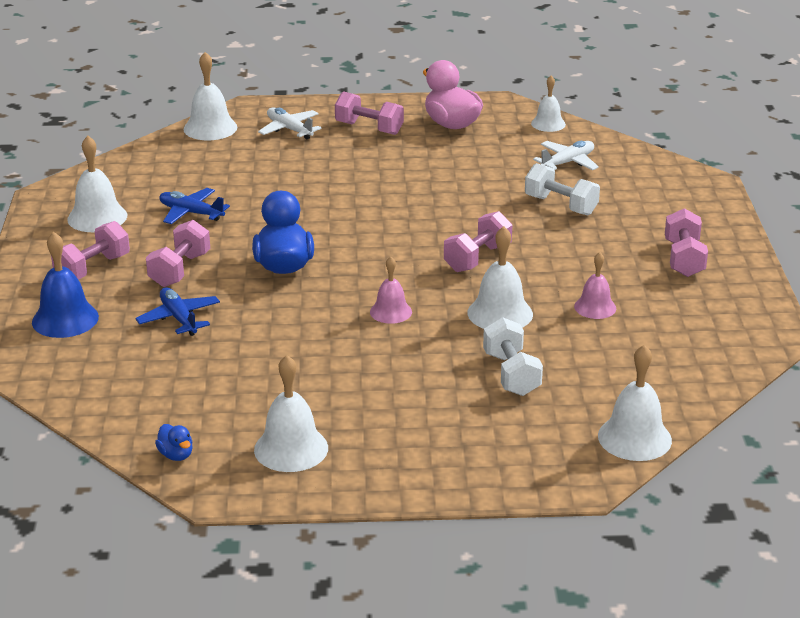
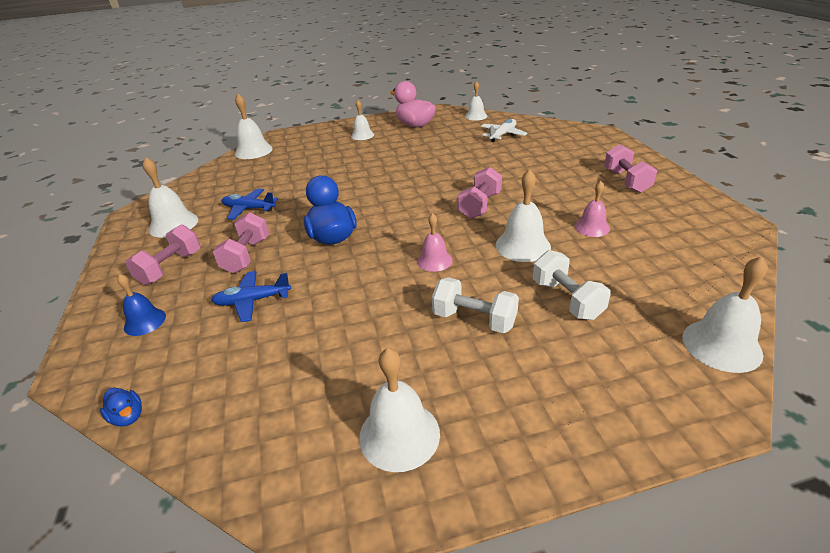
camera: 10 degrees left, 5 degrees up
blue bell [32,232,99,338] -> blue bell [117,274,166,336], size x0.65
blue plane [135,287,220,336] -> blue plane turned 60 degrees counterclockwise [211,271,291,322]
blue duck [155,424,193,461] -> blue duck moved to [100,387,142,426]
white plane [258,108,322,140] -> none
pink dumbbell [335,91,404,135] -> white bell [351,100,374,140]
white dumbbell [525,163,600,215] -> white dumbbell moved to [432,277,519,334]

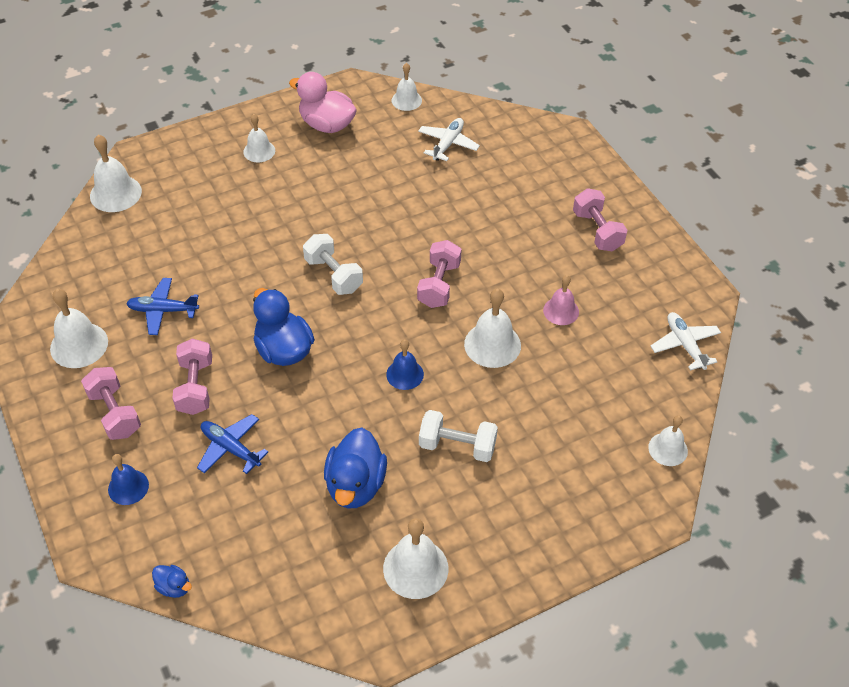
camera: 15 degrees left, 15 degrees up
pink dumbbell [125,224,200,285] -> pink dumbbell turned 45 degrees counterclockwise [81,367,141,440]
blue plane [211,271,291,322] -> blue plane turned 60 degrees clockwise [197,414,268,474]
pink bell [417,213,453,272] -> blue bell [386,339,424,390]
white dumbbell [533,250,611,320] -> white dumbbell moved to [303,234,363,295]
white bell [682,256,768,373] -> white bell [648,415,688,466], size x0.65
none -> blue duck [324,428,387,508]
none -> white plane [651,312,721,371]

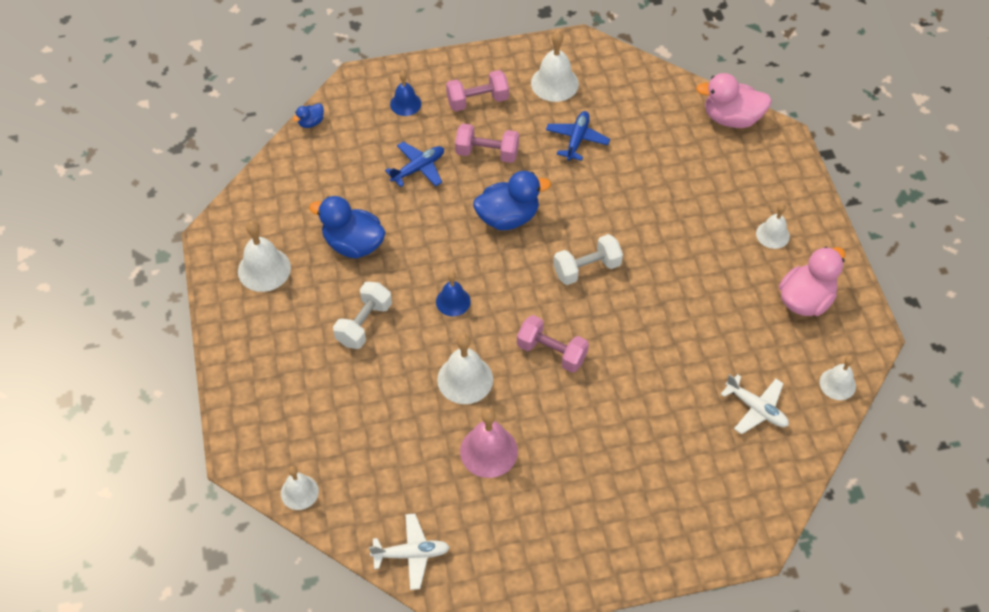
camera: 105 degrees right, 5 degrees up
white bell [90,135,142,212] -> pink duck [696,73,772,128]
pink bell [543,275,579,325] -> pink bell [460,408,518,478], size x1.55
pink dumbbell [573,188,627,251] -> none

